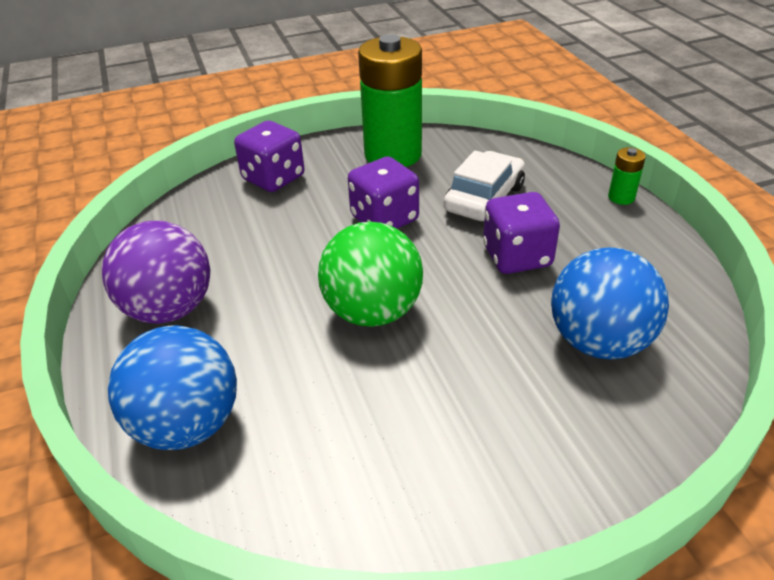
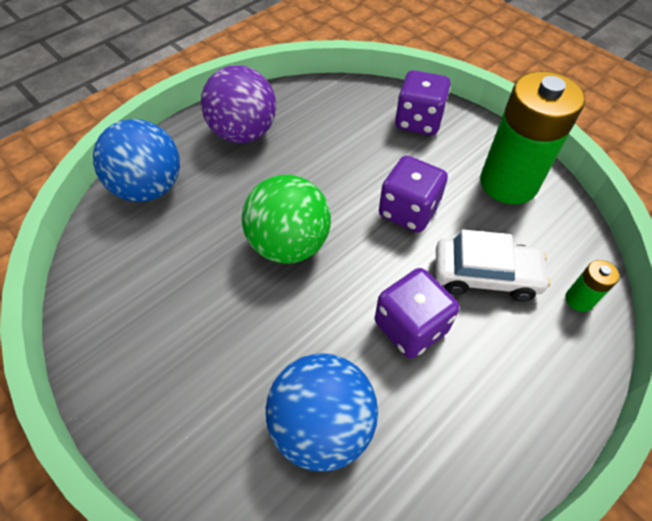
camera: 65 degrees right, 15 degrees up
green battery [608,147,646,205] -> green battery moved to [566,260,619,312]

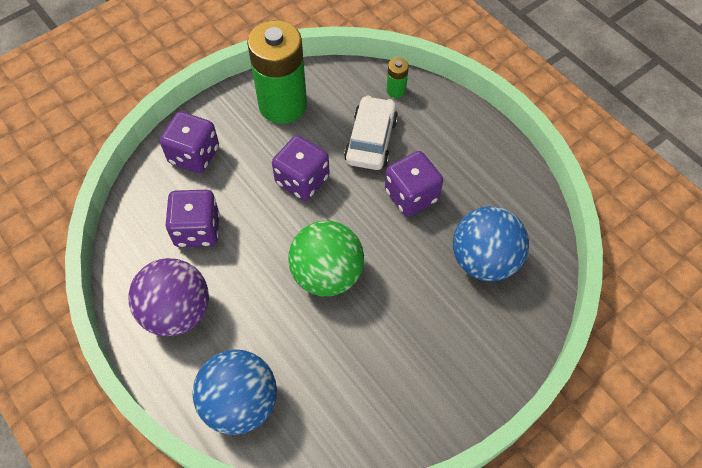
camera: 85 degrees left, 5 degrees up
none -> purple dice [165,190,220,247]

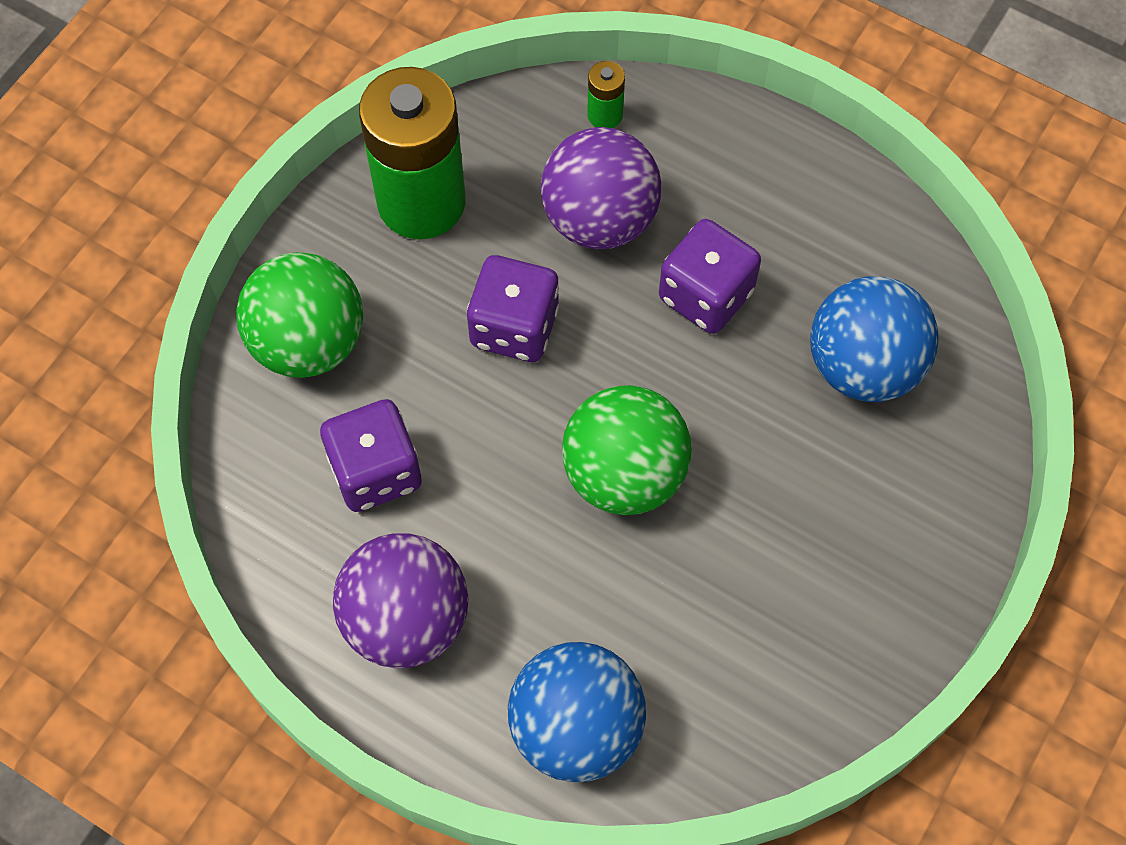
camera: 20 degrees left, 5 degrees up
purple dice [160,112,219,174] -> green ball [236,252,363,378]
white car [344,96,398,170] -> purple ball [541,127,661,249]

